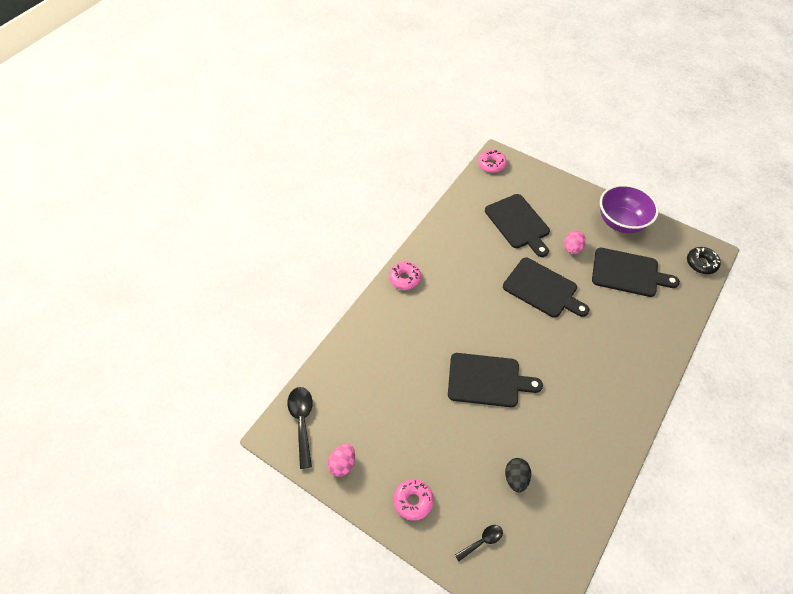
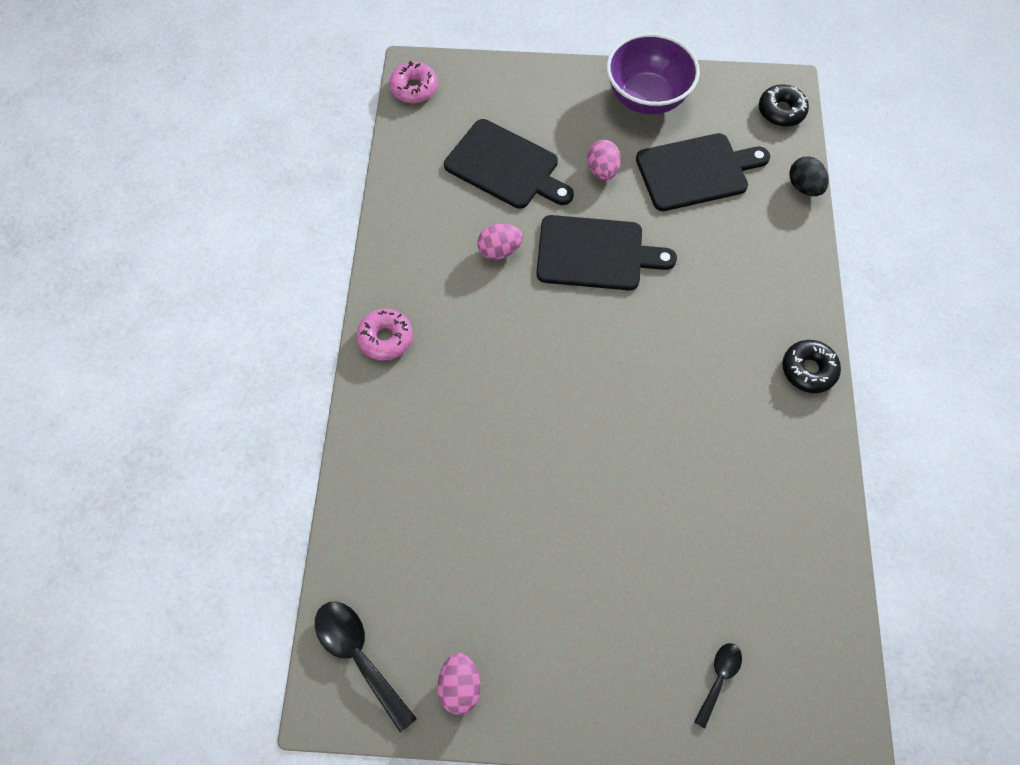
camera: 30 degrees left, 10 degrees up
pink donut [394,479,434,521] -> none
black cutting board [448,353,543,407] -> none
black egg [505,458,531,492] -> black egg moved to [789,156,829,196]
none -> pink egg [477,224,523,260]
none -> black donut [782,340,841,393]

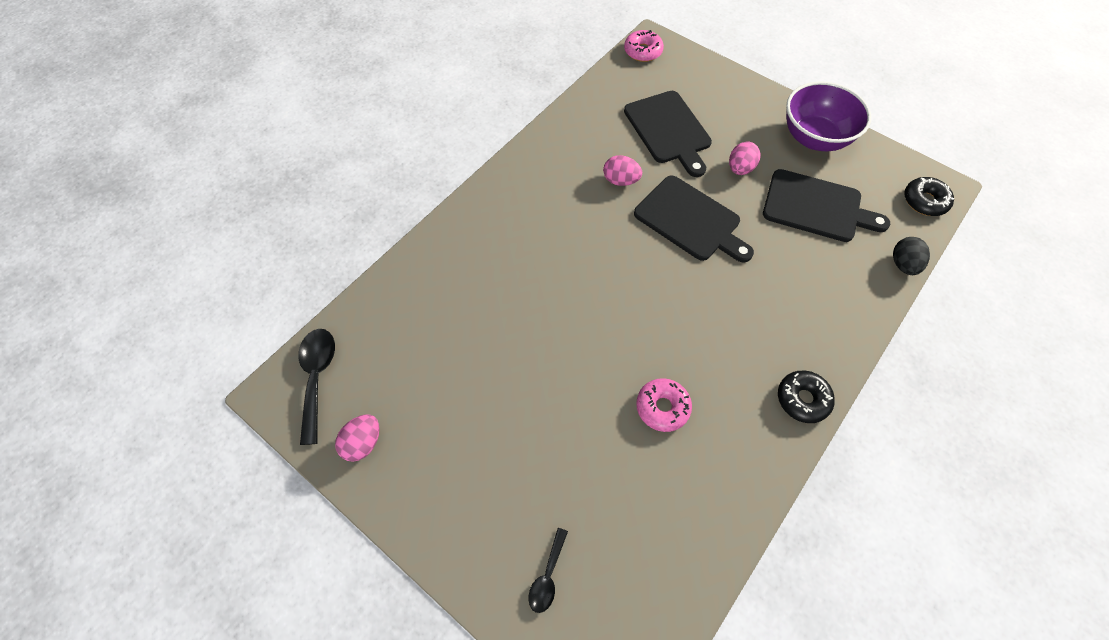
camera: 35 degrees right, 5 degrees down
pink donut [357,309,413,361] -> pink donut moved to [636,378,692,432]
black spoon [694,643,742,728] -> black spoon turned 135 degrees clockwise [529,528,568,613]

